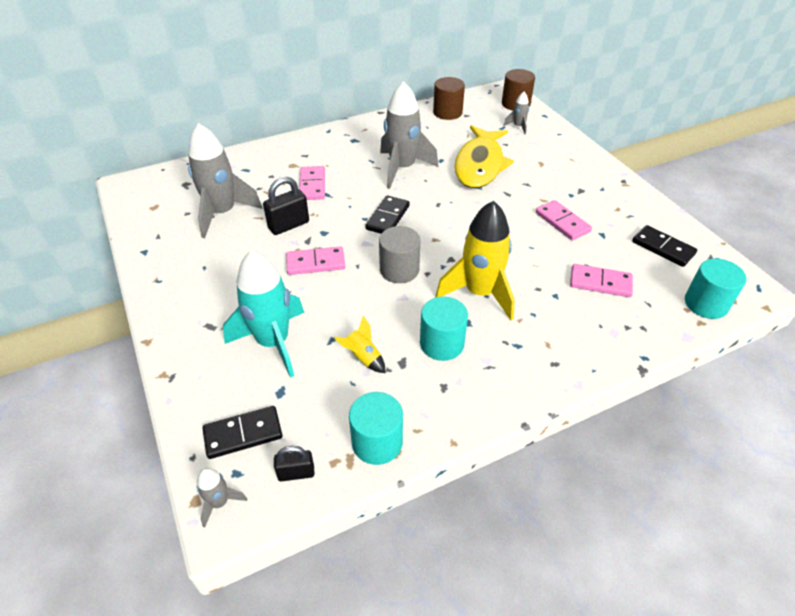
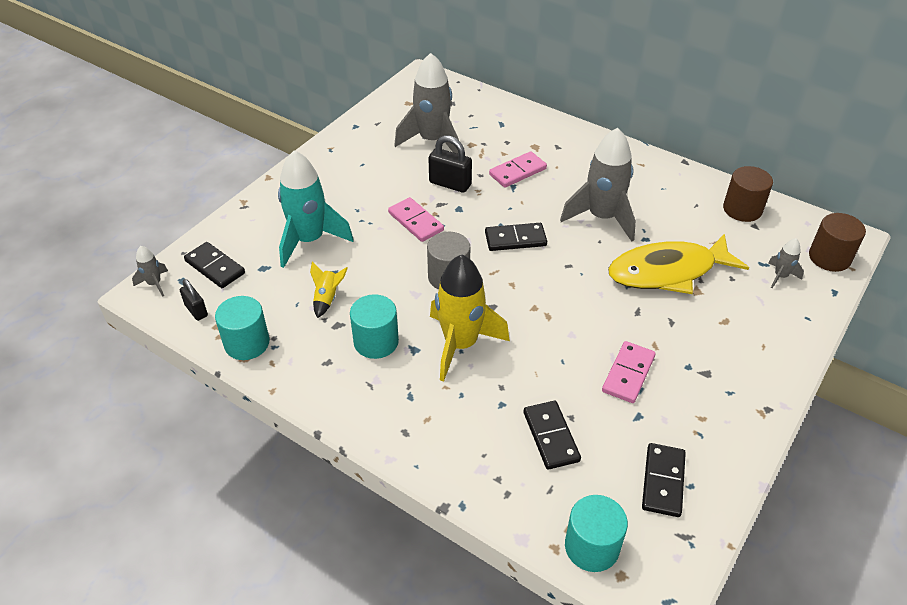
camera: 60 degrees right, 0 degrees up
pink domino [570,264,633,297] -> black domino [523,401,581,470]

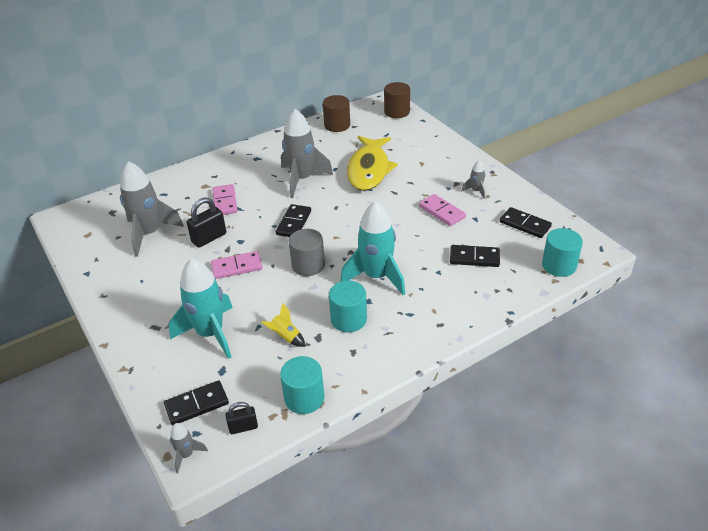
camera: 65 degrees left, 5 degrees down
yellow rocket [430,254,510,381] -> turquoise rocket [341,201,405,295]
grey rocket [768,238,804,288] -> grey rocket moved to [461,160,485,199]

